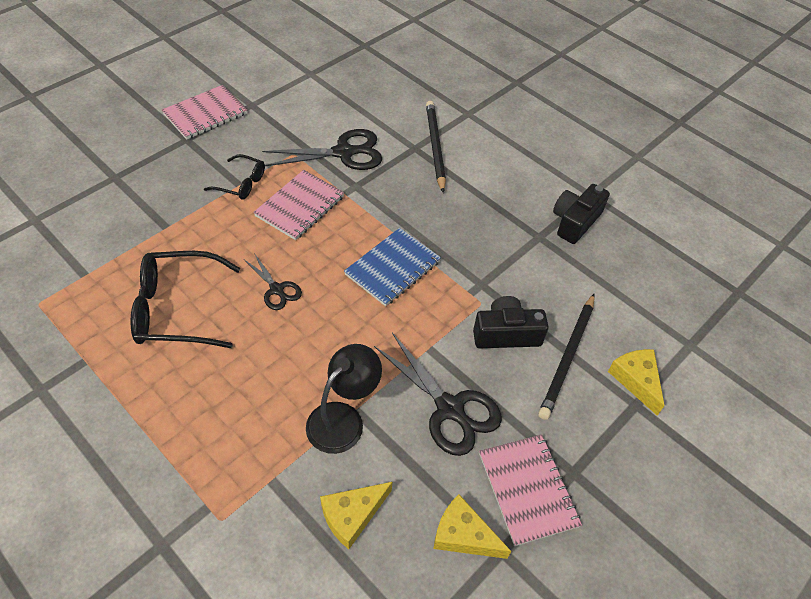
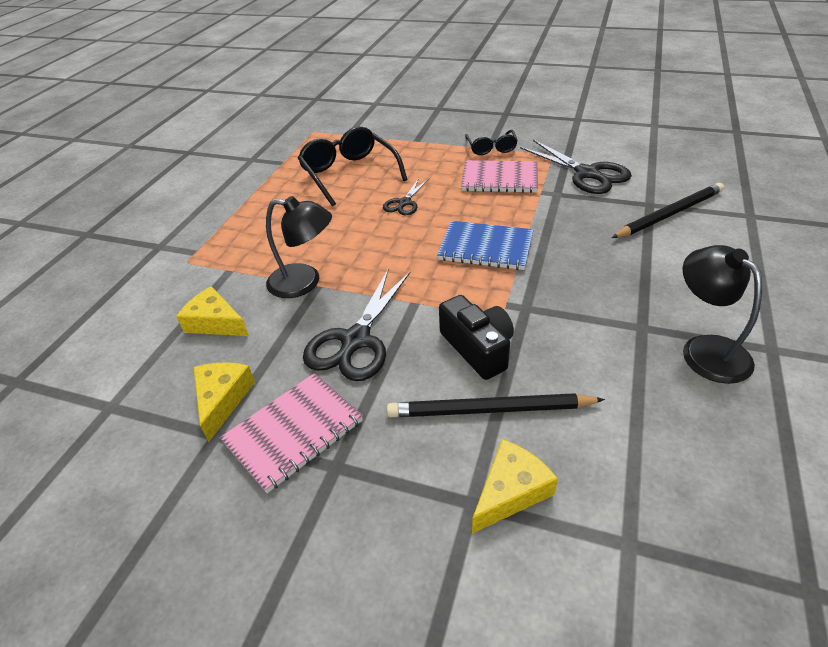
camera: 70 degrees right, 10 degrees down
pink notebook [162,85,247,140] -> none
black camera [553,184,610,244] -> black lamp [683,245,762,384]

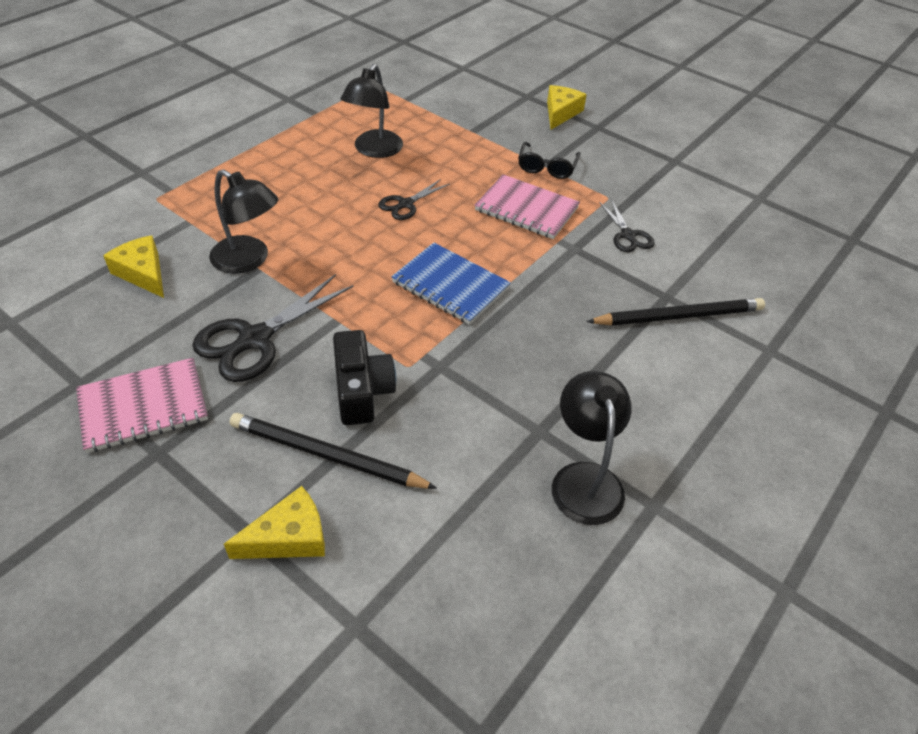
camera: 15 degrees right, 5 degrees up
yellow cheese [194,362,255,442] -> yellow cheese moved to [547,85,587,130]
black glasses [298,126,408,206] -> black lamp [340,64,403,158]
black scissors [520,140,632,194] -> black scissors [599,199,655,252], size x0.56

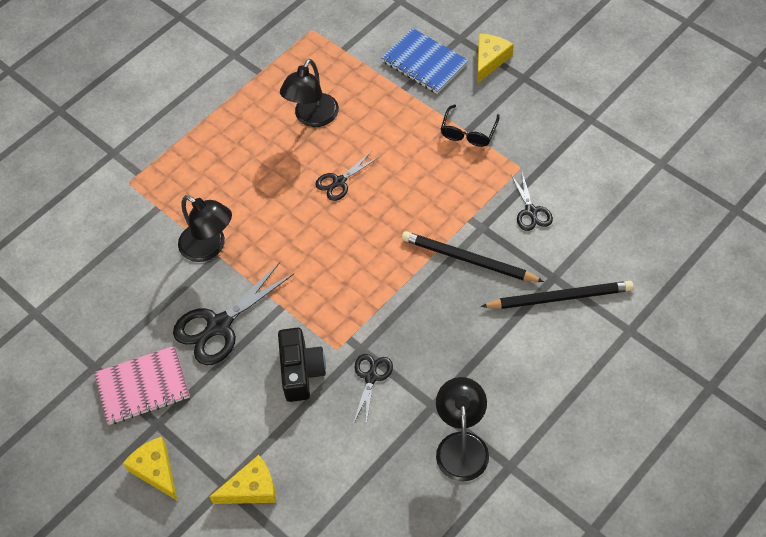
camera: 10 degrees right, 10 degrees up
yellow cheese [103,235,164,298] -> yellow cheese moved to [123,437,177,500]
black pencil [230,413,437,489] -> black pencil moved to [402,231,544,282]
blue notebook [391,243,511,325] -> blue notebook moved to [381,28,469,94]
pink notebook [475,174,580,239] -> none
none -> black scissors [353,354,393,425]

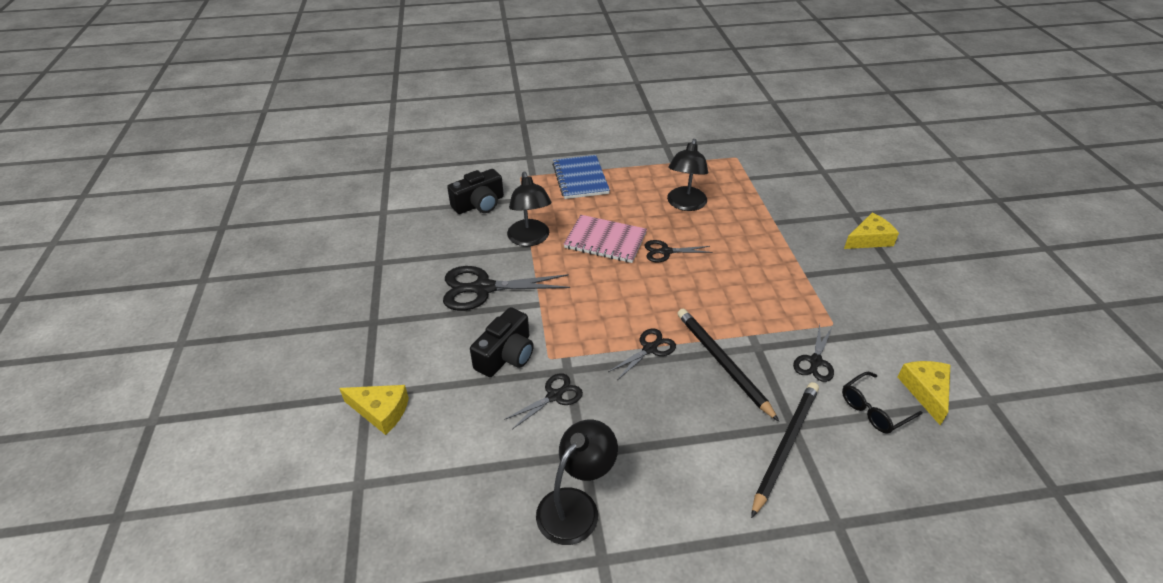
camera: 35 degrees right, 15 degrees down
pink notebook [94,346,190,425] -> pink notebook moved to [564,215,647,263]
yellow cheese [123,437,177,500] -> yellow cheese moved to [898,361,950,426]
black lamp [280,59,339,127] -> black lamp turned 45 degrees counterclockwise [667,139,708,211]
blue notebook [381,28,469,94] -> blue notebook moved to [552,155,610,199]
black glasses [441,104,500,147] -> black glasses moved to [842,371,922,434]
black pencil [481,281,634,309] -> black pencil turned 90 degrees counterclockwise [751,382,819,518]
none -> black camera [447,169,504,214]
none -> black scissors [608,329,676,380]

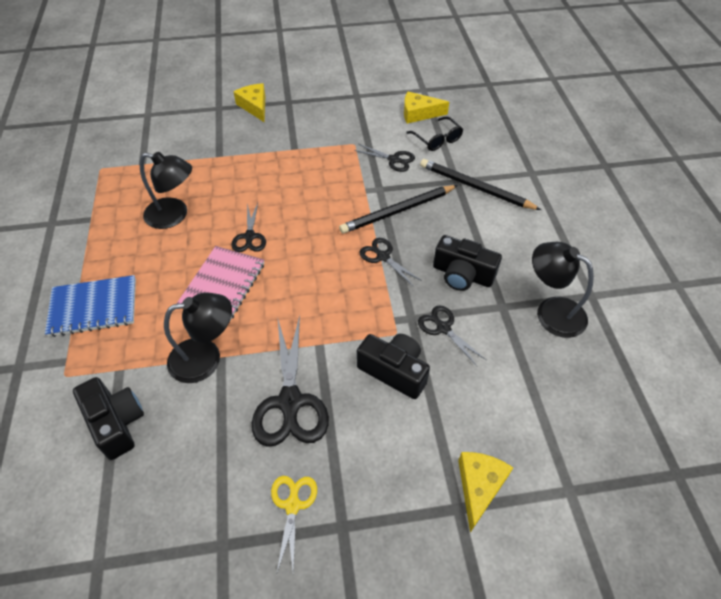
camera: 90 degrees left, 10 degrees up
none -> yellow scissors [271,476,317,572]
none -> black camera [433,235,502,291]

